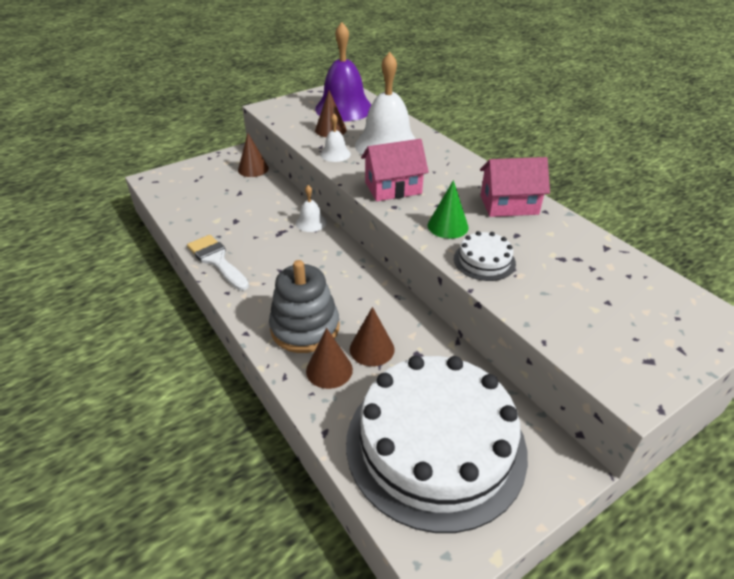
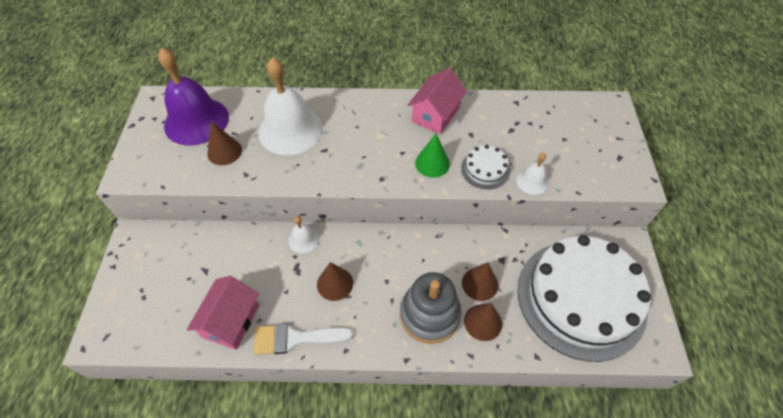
camera: 55 degrees left, 15 degrees up
brown cone [238,133,269,177] -> brown cone moved to [317,262,353,301]
white bell [320,114,351,162] -> white bell moved to [516,153,548,195]
pink house [361,139,429,201] -> pink house moved to [187,276,259,350]

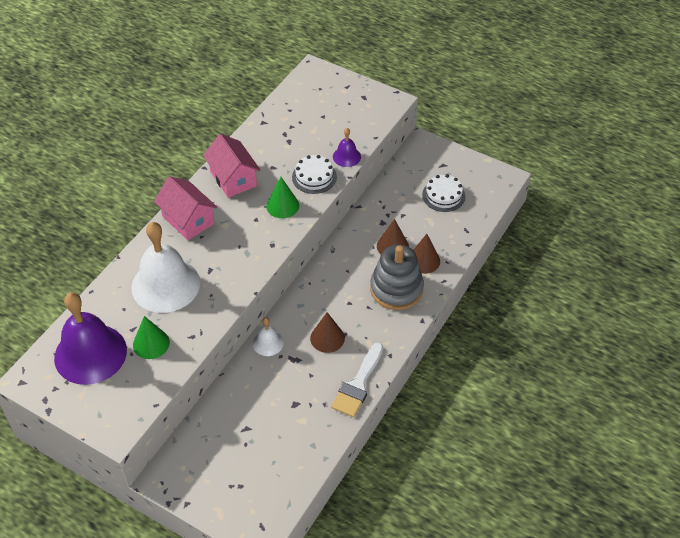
camera: 60 degrees left, 5 degrees down
pink house [187,276,259,350] -> pink house moved to [154,176,217,240]
brown cone [207,121,242,165] -> green cone [133,316,170,359]
white bell [516,153,548,195] -> purple bell [333,128,361,167]
white cake [517,235,651,362] -> white cake [422,174,465,212], size x0.41

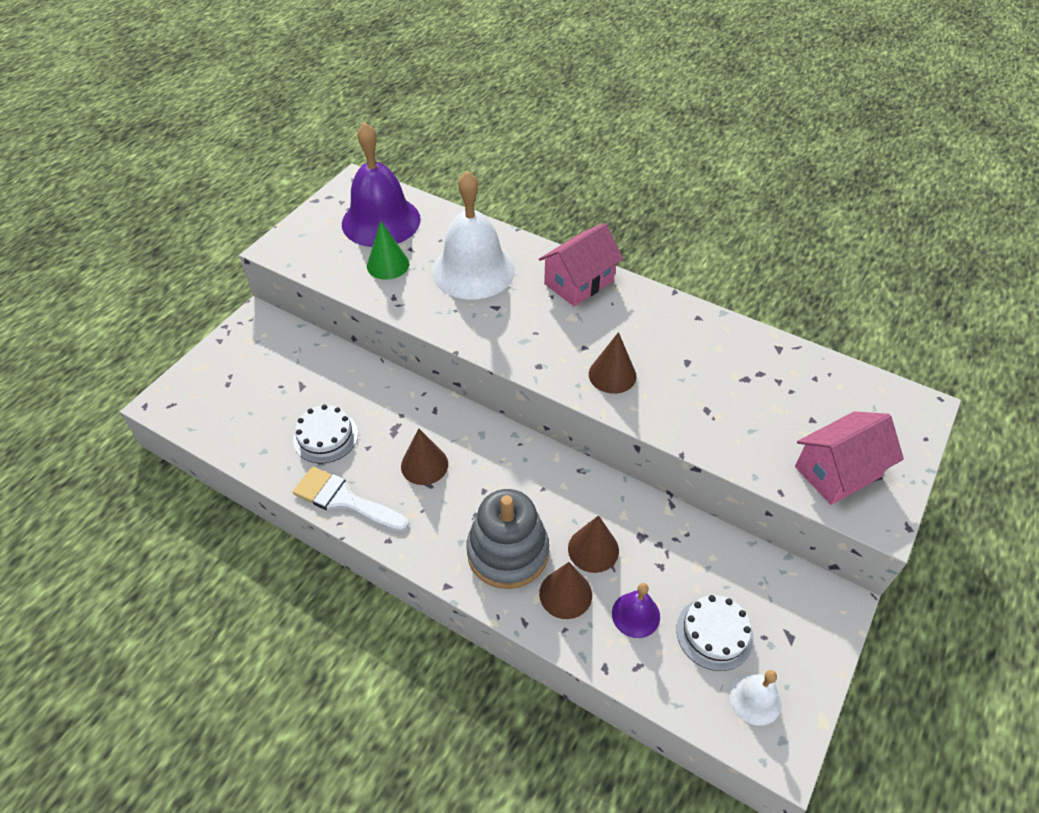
camera: 90 degrees right, 0 degrees up
pink house [203,134,261,198] -> pink house moved to [795,411,904,505]
white bell [253,318,284,356] -> white bell moved to [729,670,782,726]
green cone [266,177,299,218] -> brown cone [589,332,636,394]
white cake [292,155,337,194] -> white cake moved to [293,404,358,464]
purple bell [333,128,361,167] -> purple bell moved to [612,583,660,638]

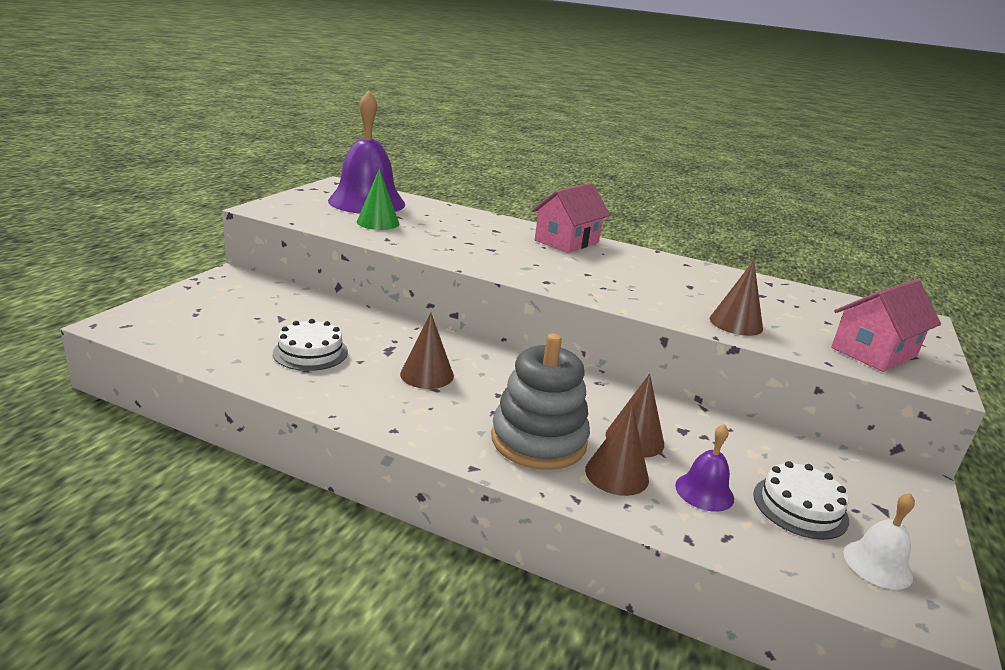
camera: 10 degrees left, 25 degrees down
white brush [293,467,409,532] -> none
white bell [432,171,515,300] -> none
brown cone [589,332,636,394] -> brown cone moved to [710,260,763,336]

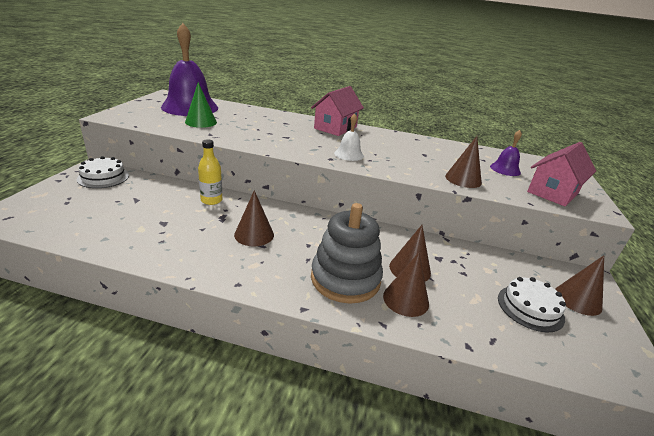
camera: 10 degrees left, 5 degrees up
white cake [273,319,348,371] -> white cake moved to [77,156,129,188]
purple bell [675,424,734,512] -> purple bell moved to [490,130,522,176]
white bell [843,493,915,590] -> white bell moved to [334,113,364,161]
none -> yellow bottle [198,139,222,205]
none -> brown cone [555,255,604,316]

